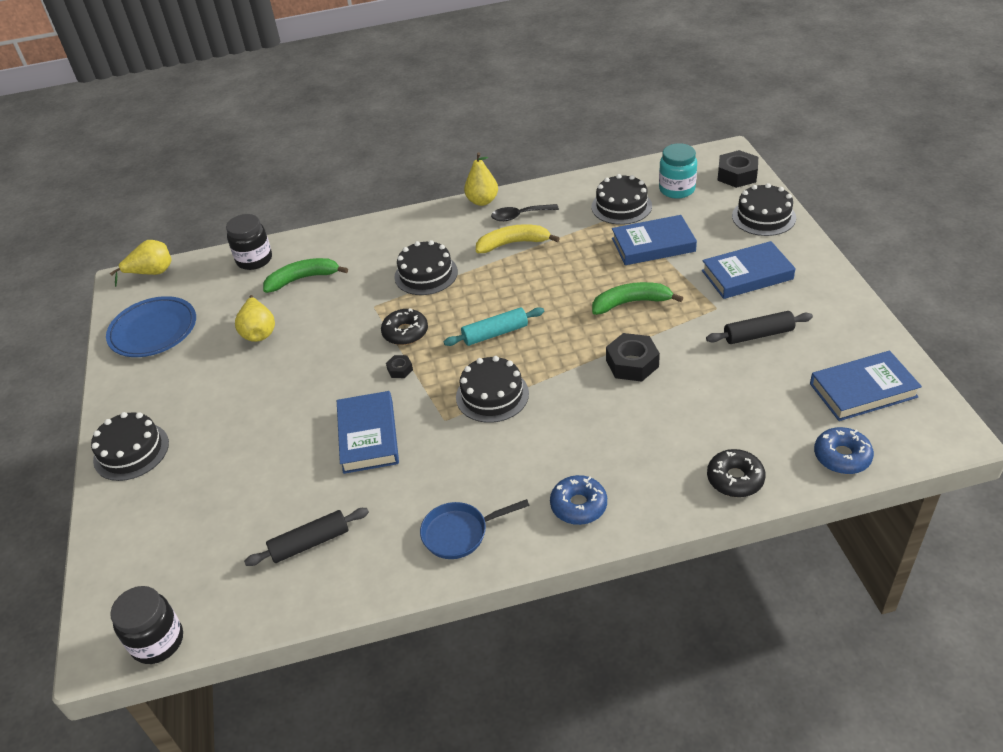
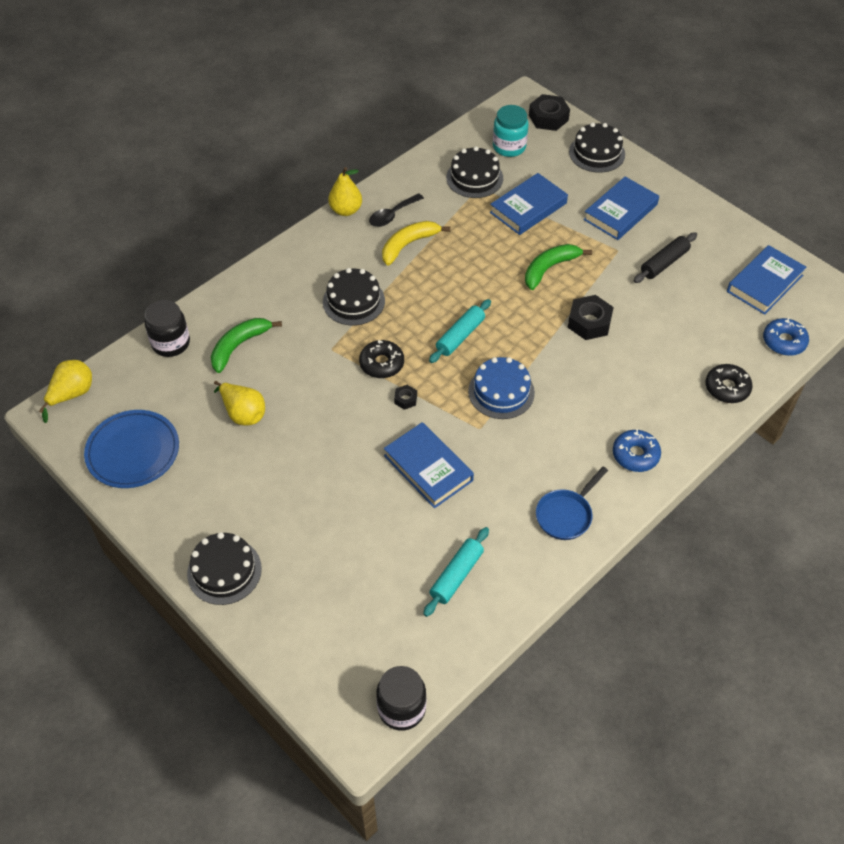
camera: 35 degrees left, 10 degrees up
black rolling pin [244,508,369,566] -> turquoise rolling pin [423,527,489,617]
black cake [456,356,529,423] -> blue cake [468,357,535,419]

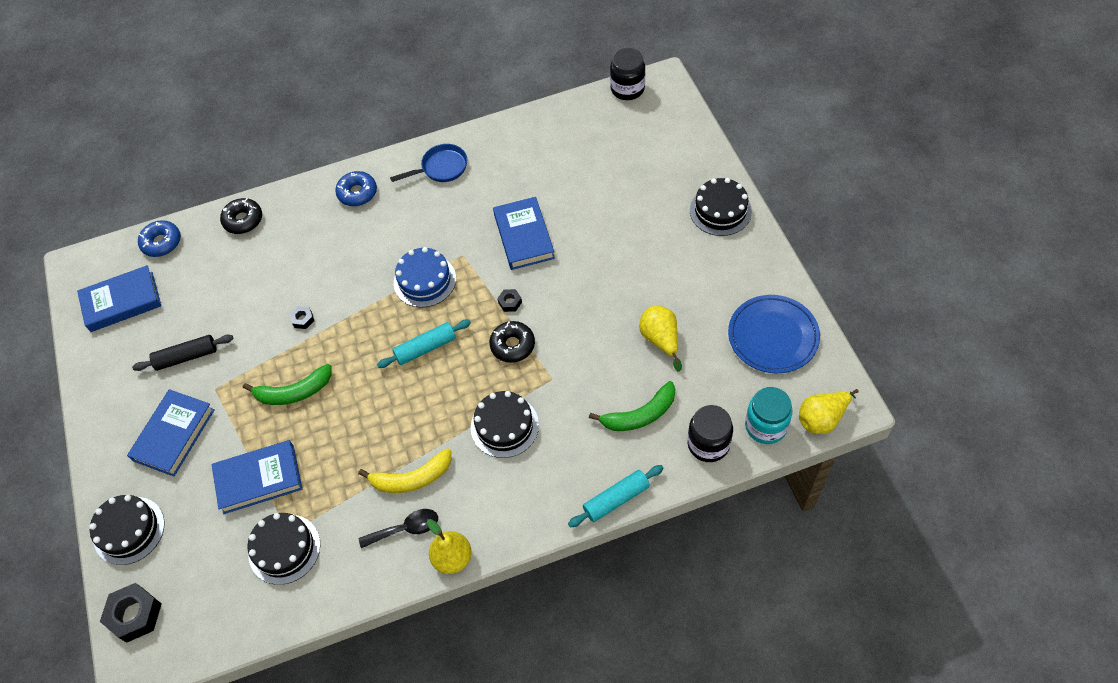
camera: 150 degrees left, 5 degrees up
turquoise rolling pin [423,527,489,617] -> turquoise rolling pin moved to [568,465,664,527]
turquoise jar [493,105,529,157] -> turquoise jar moved to [745,387,793,444]
black nut [568,295,614,340] -> black nut [289,306,314,329], size x0.51
blue book [583,177,659,240] -> blue book turned 45 degrees counterclockwise [127,389,215,476]

